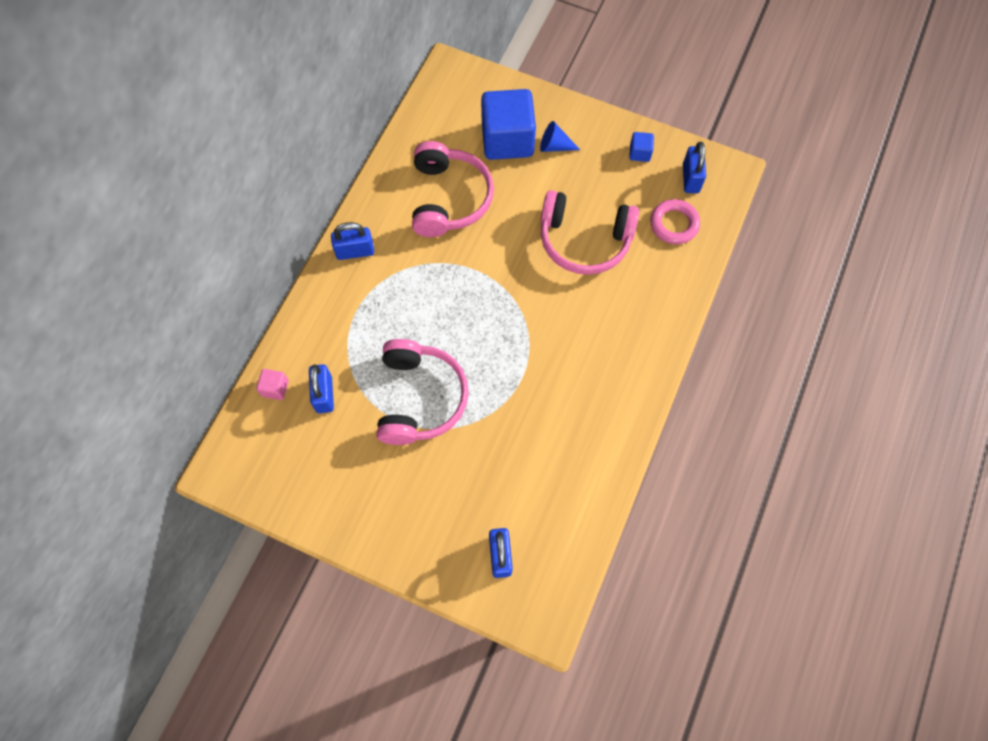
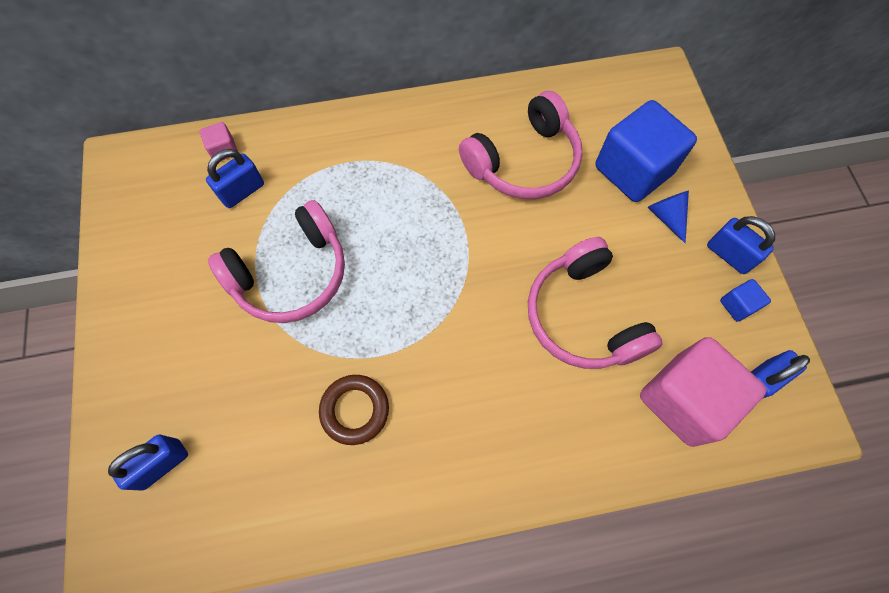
camera: 55 degrees right, 0 degrees up
blue padlock [331,222,374,260] -> blue padlock moved to [707,216,775,274]
pink ring [650,199,700,244] -> pink cube [640,337,767,447]
none -> brown ring [319,375,389,445]

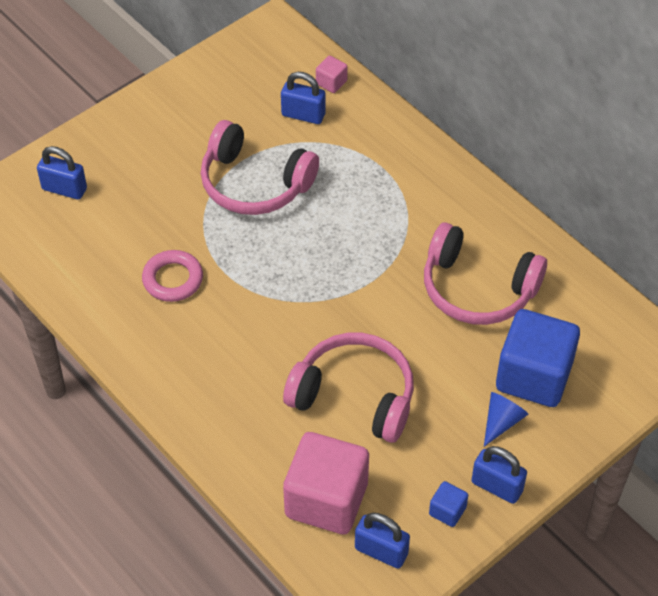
camera: 60 degrees right, 15 degrees down
brown ring [319,375,389,445] -> pink ring [142,250,203,302]
pink headphones [528,237,663,369] -> pink headphones turned 75 degrees clockwise [283,333,414,443]
blue padlock [707,216,775,274] -> blue padlock turned 75 degrees counterclockwise [472,446,527,504]

